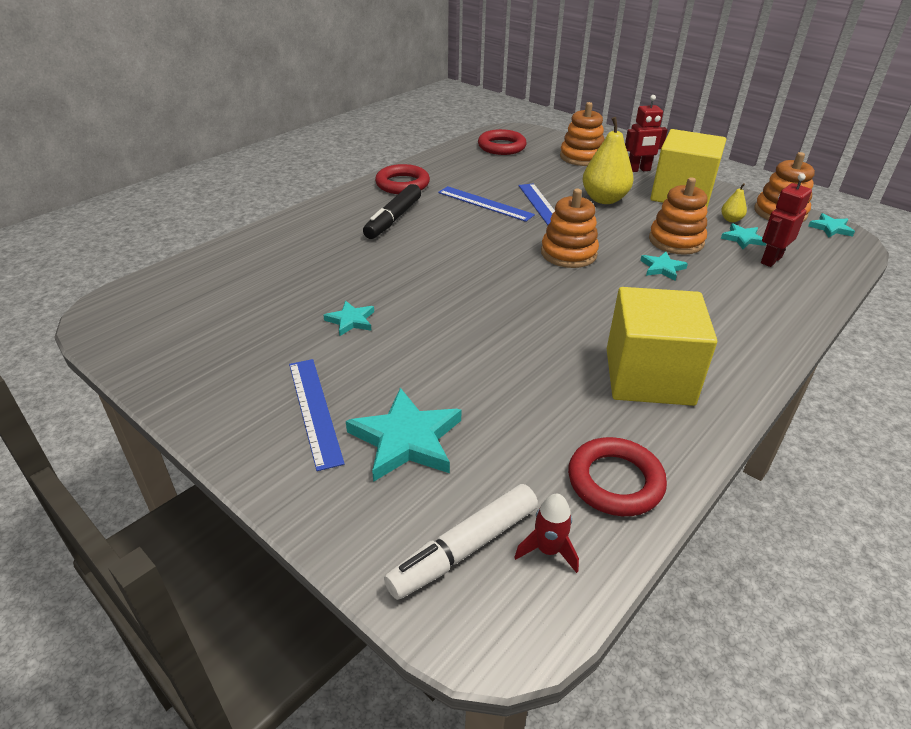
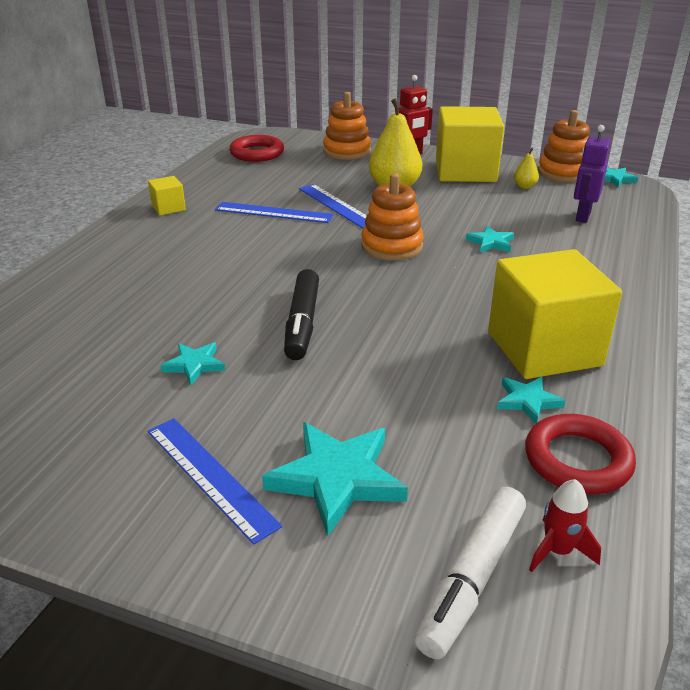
camera: 20 degrees left, 5 degrees down
black marker [363,184,421,239] -> black marker moved to [284,269,319,360]
red ring [375,164,430,194] -> yellow cube [148,176,186,216]
orange stacking toy [649,177,707,255] -> none
turquoise star [721,223,766,249] -> turquoise star moved to [497,376,566,423]
red robot [761,173,812,267] -> purple robot [574,125,611,223]

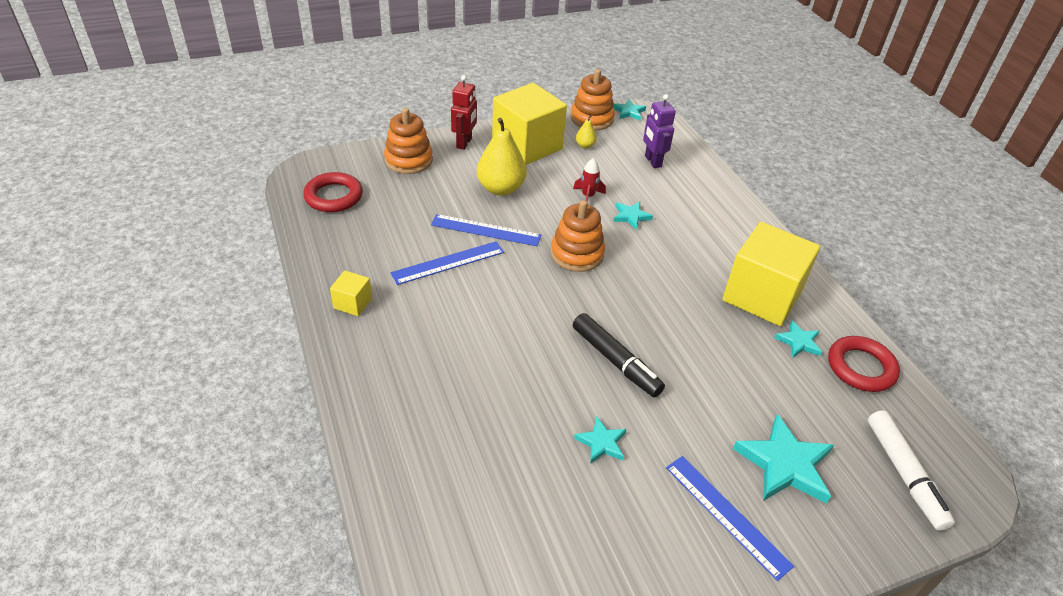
camera: 45 degrees left, 10 degrees up
blue ruler [148,418,282,545] -> blue ruler turned 45 degrees clockwise [666,456,794,581]
red rocket [529,479,601,572] -> red rocket moved to [573,158,606,202]

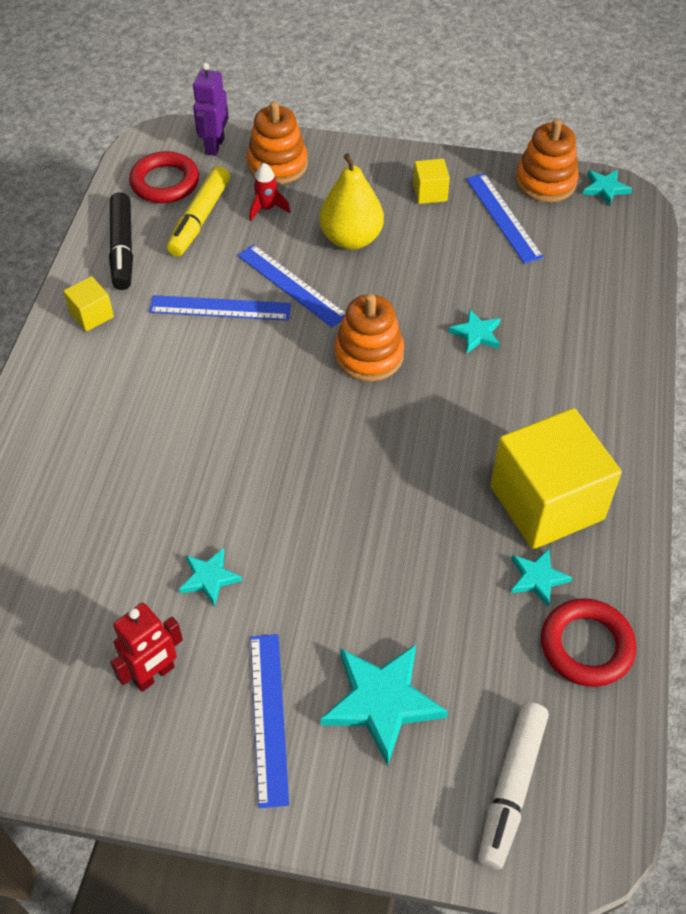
camera: 35 degrees right, 10 degrees up
red robot [451,75,477,150] -> red robot moved to [111,603,183,692]
yellow cube [492,83,567,165] -> yellow cube [413,159,450,204], size x0.44
red rocket [573,158,606,202] -> red rocket moved to [249,163,290,221]
black marker [573,313,665,397] -> black marker moved to [109,192,133,290]
yellow pear [576,115,597,149] -> blue ruler [466,173,544,264]
purple robot [643,94,676,168] -> purple robot moved to [193,62,229,156]
none -> yellow marker [167,166,230,257]

